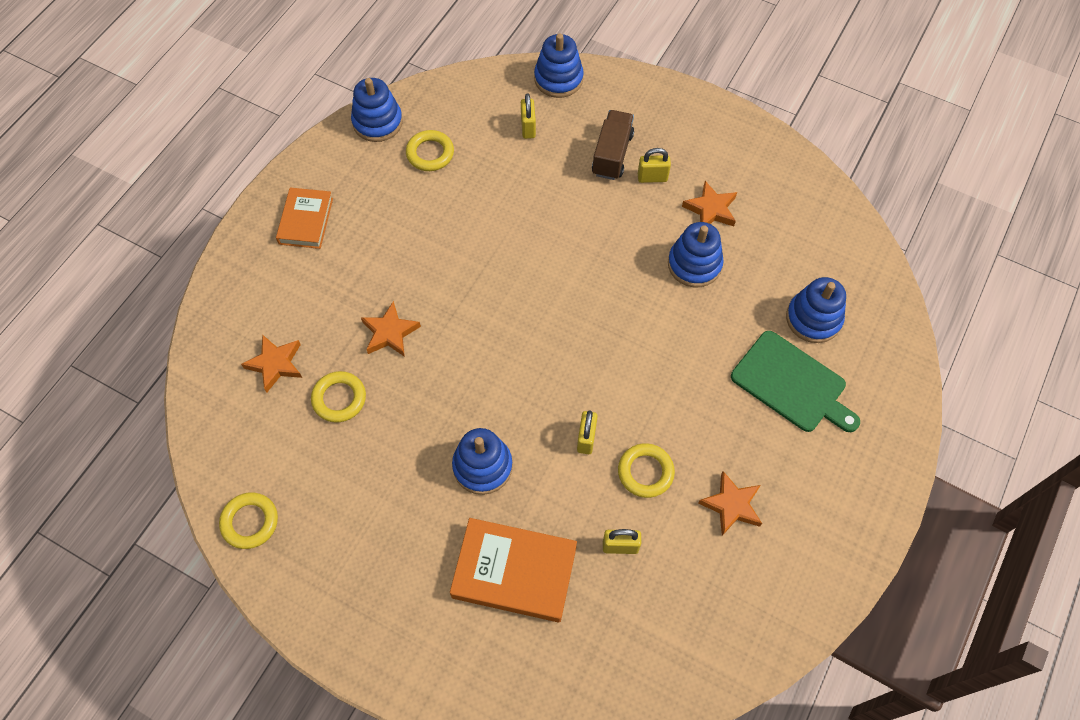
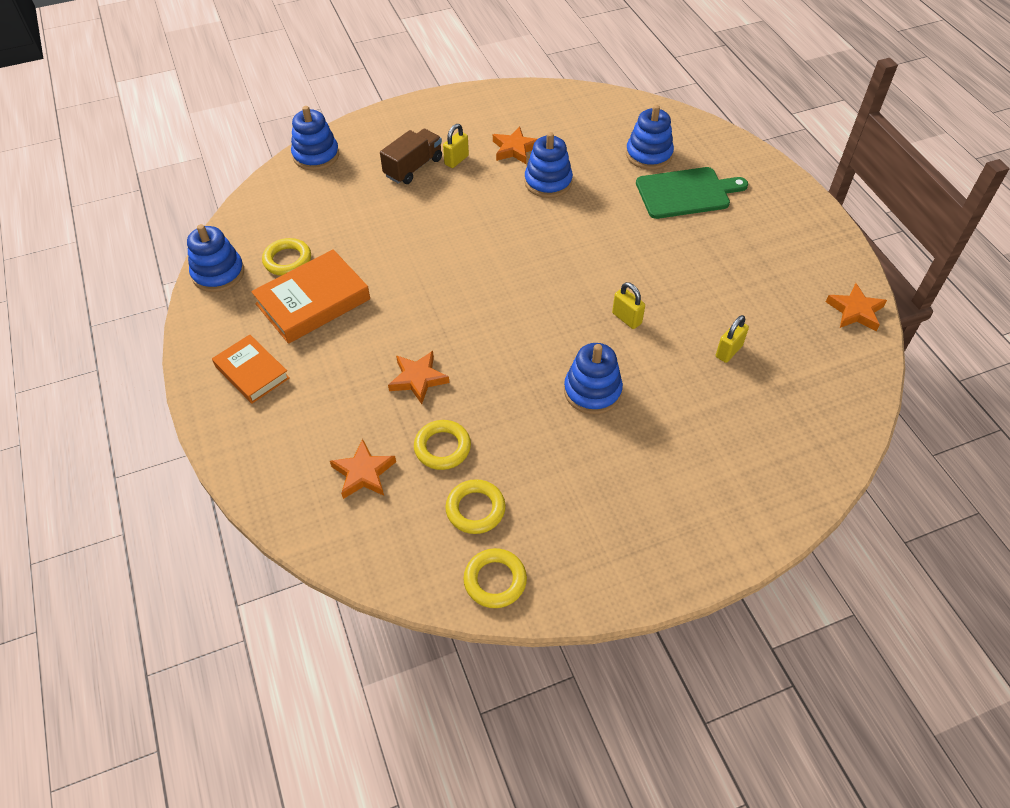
camera: 50 degrees left, 10 degrees down
orange book [450,518,577,623] -> orange book moved to [251,249,370,344]
yellow padlock [521,93,536,139] -> none
brown truck [592,110,634,180] -> brown truck turned 75 degrees clockwise [380,129,442,184]
yellow ring [618,443,675,498] -> yellow ring moved to [445,479,506,534]
orange star [698,471,762,536] -> orange star moved to [826,283,887,331]

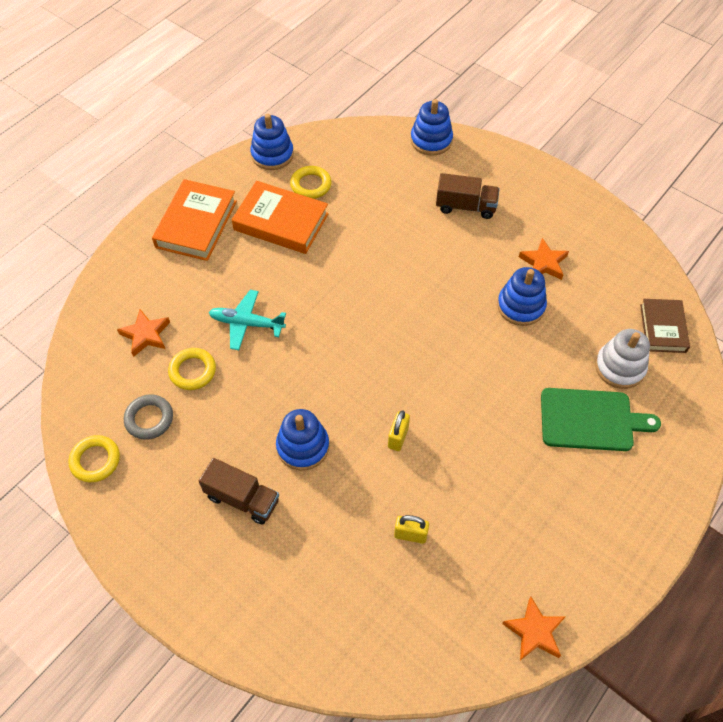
camera: 60 degrees right, 5 degrees up
orange book [212,334,290,403] -> orange book [152,179,237,261], size x1.55
orange star [388,351,449,404] -> turquoise plane [209,290,286,350]
yellow padlock [443,124,469,168] -> none
yellow ring [445,479,506,534] -> grey ring [124,395,173,440]
blue stacking toy [626,105,674,170] -> white stacking toy [595,329,650,389]
green cutting board [636,167,748,219] -> green cutting board turned 45 degrees counterclockwise [541,388,661,451]
none -> brown truck [199,458,279,525]
none -> brown book [640,299,690,353]

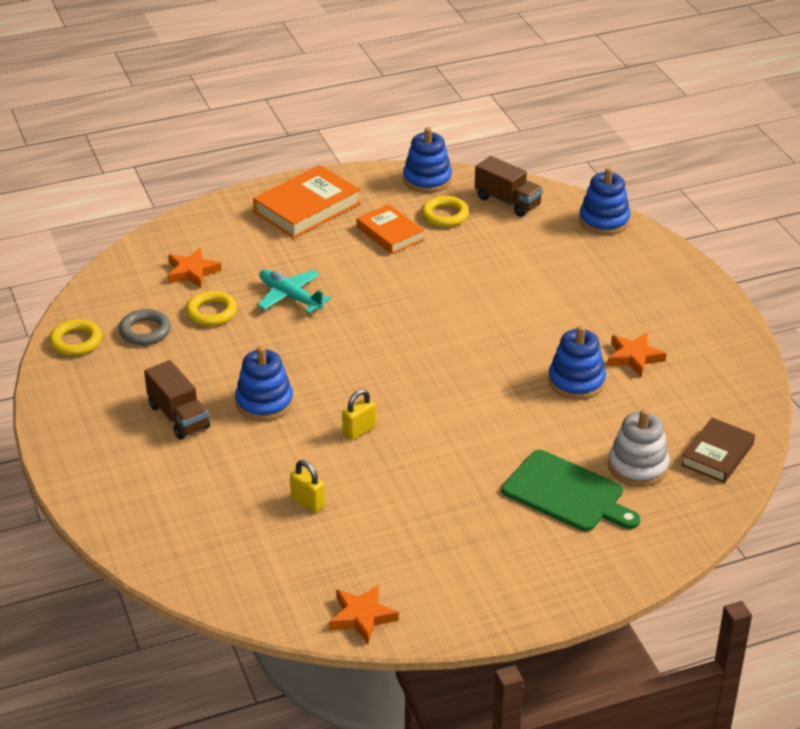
camera: 30 degrees right, 20 degrees down
orange book [232,181,329,254] -> orange book [357,204,424,254], size x0.65
brown truck [436,173,499,219] -> brown truck moved to [475,156,543,217]

